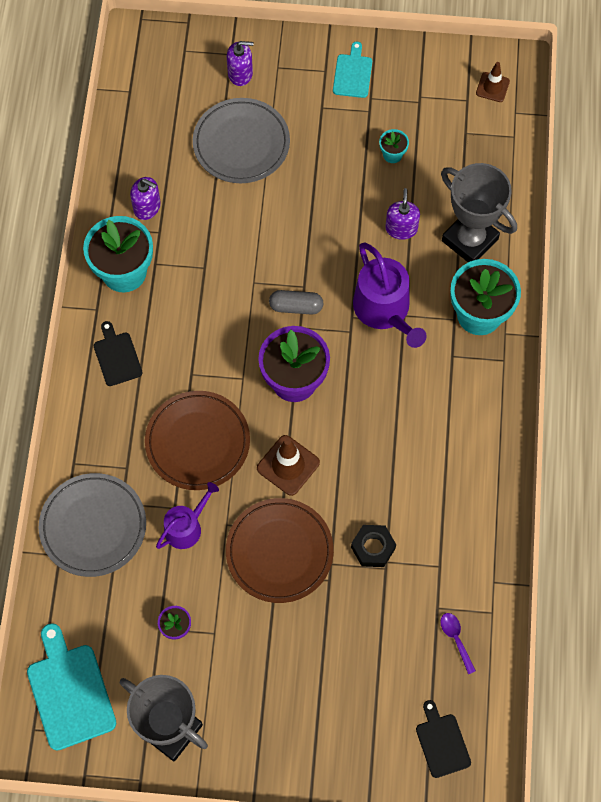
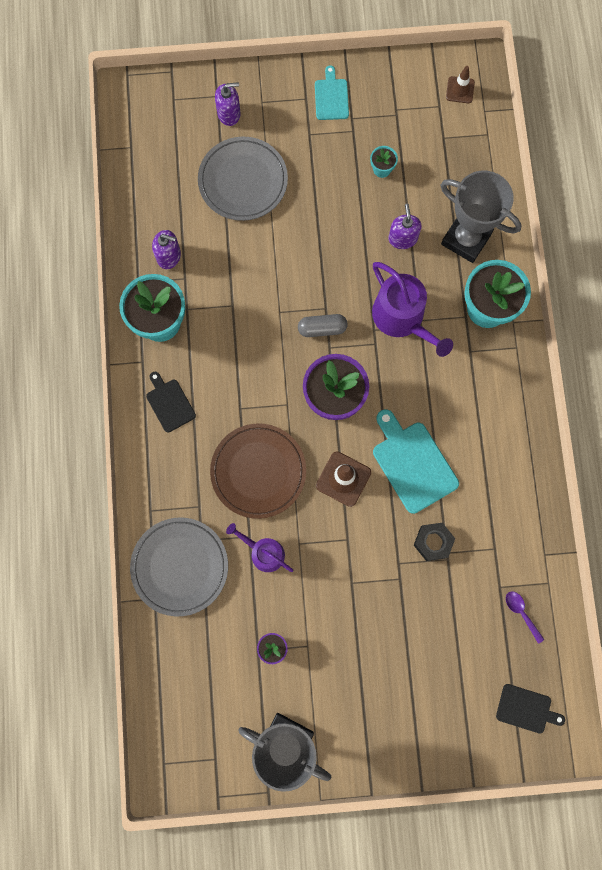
camera: 10 degrees left, 10 degrees up
turquoise cutting board [27,623,116,751] -> turquoise cutting board moved to [373,409,459,514]
purple watering can [156,482,219,549] -> purple watering can turned 90 degrees counterclockwise [226,523,293,572]
brown plate [226,498,334,603] -> none
black cutting board [416,700,471,778] -> black cutting board turned 135 degrees clockwise [496,684,565,734]

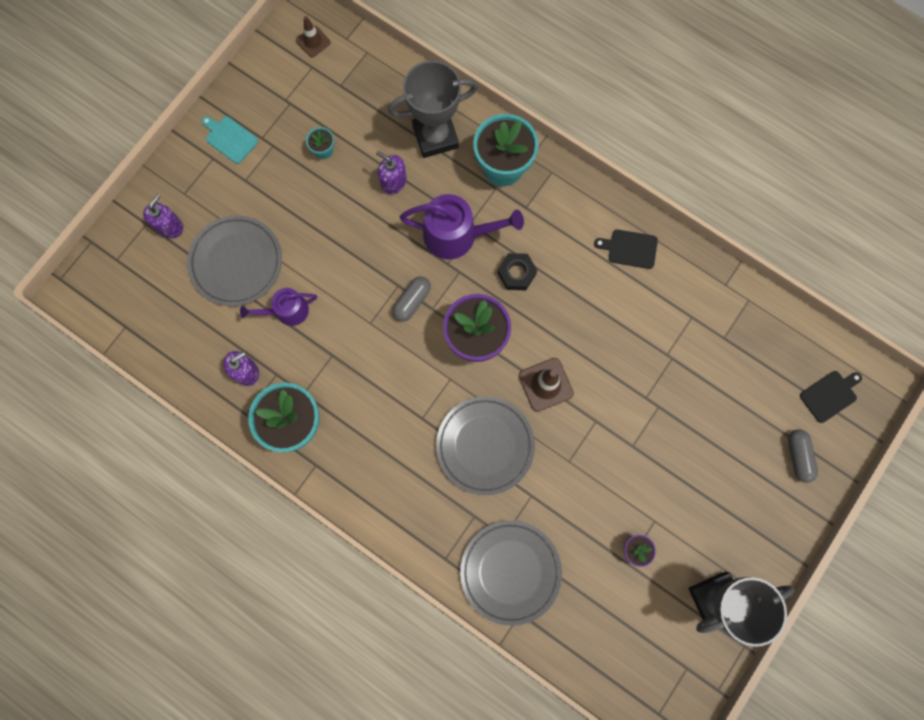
camera: 50 degrees left, 0 degrees up
black cutting board [146,372,196,433] -> black cutting board moved to [594,229,658,269]
brown plate [210,423,306,519] -> grey plate [436,396,535,495]
purple watering can [226,523,293,572] -> purple watering can moved to [240,288,317,326]
turquoise cutting board [373,409,459,514] -> none
black nut [414,523,455,561] -> black nut moved to [497,253,537,290]
purple spoon [506,591,545,644] -> none
none -> grey capsule [788,429,818,483]

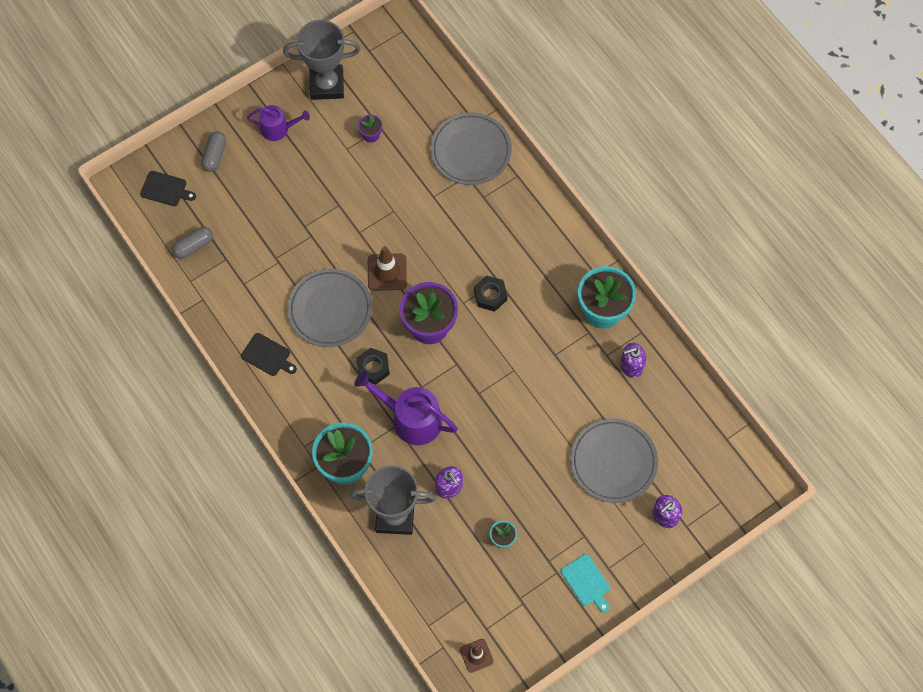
camera: 160 degrees left, 10 degrees down
purple watering can [240,288,317,326] -> purple watering can moved to [247,105,310,141]
grey capsule [392,276,431,322] -> grey capsule moved to [172,227,213,259]
grey plate [436,396,535,495] -> grey plate moved to [287,269,372,347]
black cutting board [800,371,862,423] -> black cutting board turned 150 degrees counterclockwise [140,171,196,206]
none -> black nut [474,276,508,312]

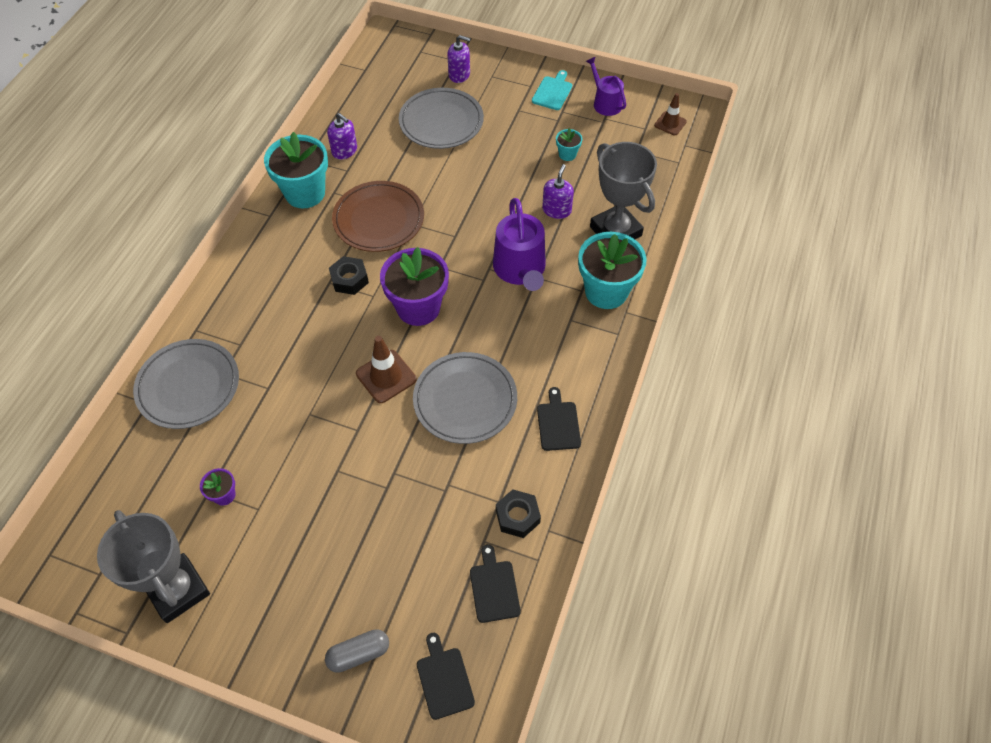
camera: 125 degrees left, 10 degrees down
grey capsule [172,227,213,259] -> black cutting board [470,544,521,623]
purple watering can [247,105,310,141] -> purple watering can moved to [586,57,626,116]
black nut [356,348,390,385] -> black nut moved to [496,489,541,538]
none -> brown plate [332,181,424,252]

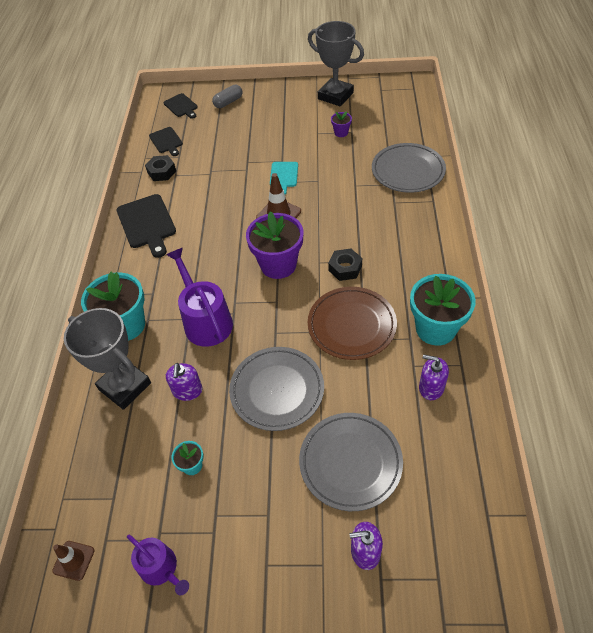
camera: 165 degrees right, 5 degrees down
grey plate [413,352,517,444] -> grey plate moved to [229,347,324,431]
turquoise cutting board [532,70,572,110] -> turquoise cutting board moved to [270,162,298,195]
black cutting board [537,387,581,451] -> black cutting board [117,194,176,258], size x1.68

